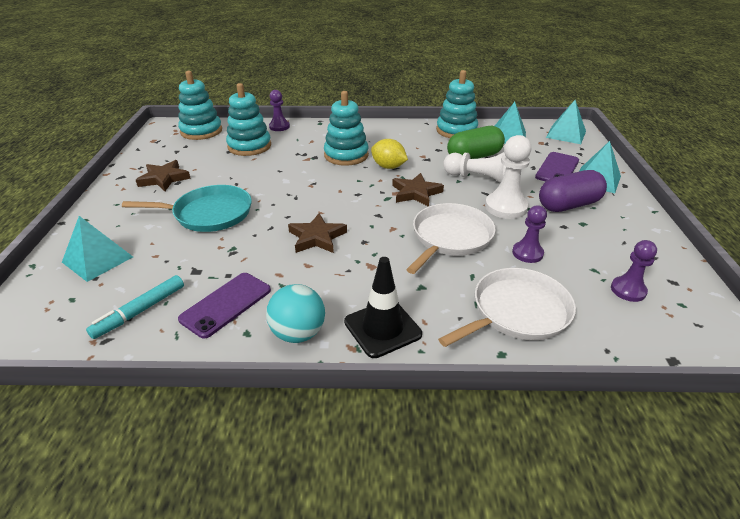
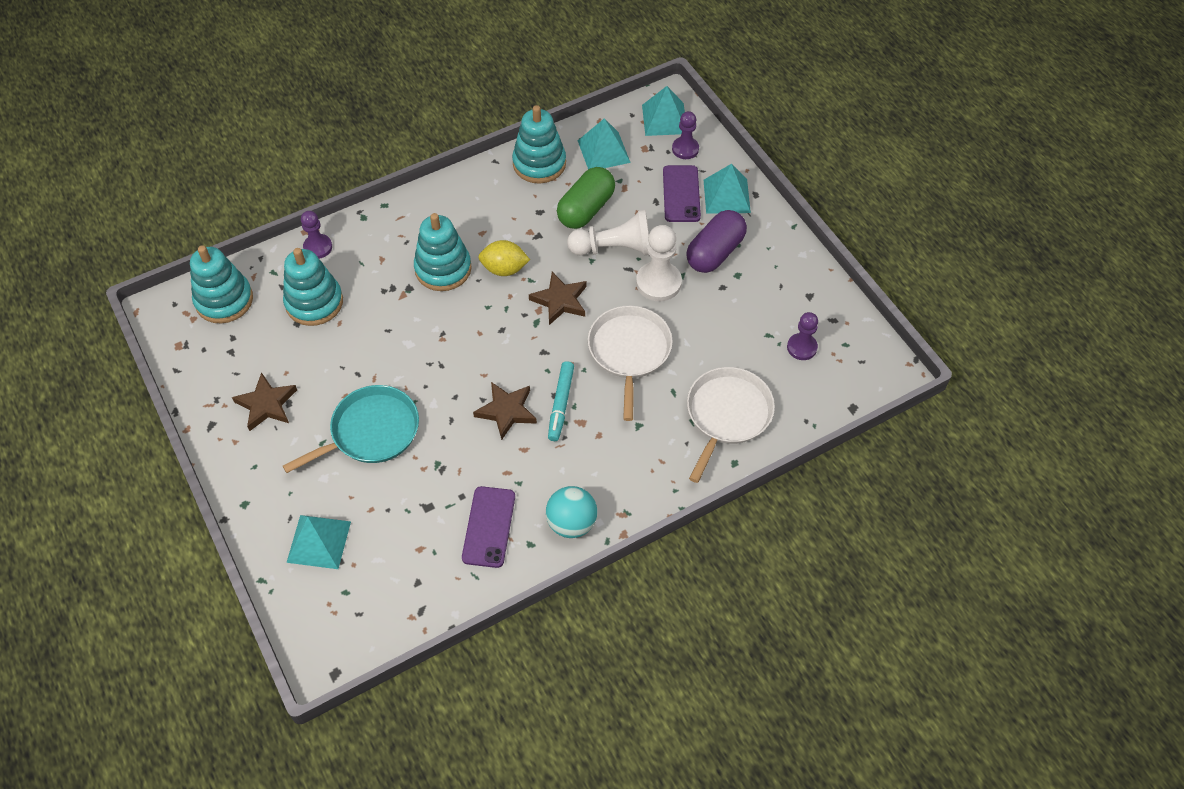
camera: 30 degrees left, 20 degrees up
turquoise marker [86,275,184,339] -> turquoise marker moved to [548,361,574,441]
black traffic cone [344,257,422,358] -> none
purple pawn [512,205,547,263] -> purple pawn moved to [672,111,699,159]

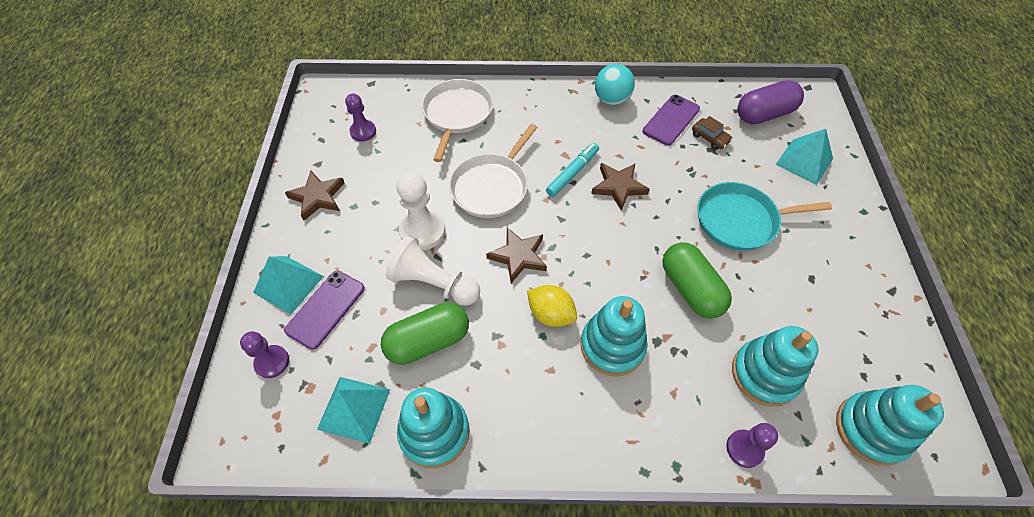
camera: 150 degrees left, 0 degrees up
brown star [232,372,297,431] -> brown star moved to [285,170,344,221]
turquoise pyramid [642,86,685,136] -> none
purple capsule [686,210,747,273] -> purple capsule moved to [737,80,804,124]
white pan [687,367,775,483] -> white pan turned 135 degrees clockwise [422,79,493,162]
none -> green capsule [662,242,732,319]
none -> brown car [692,116,733,150]

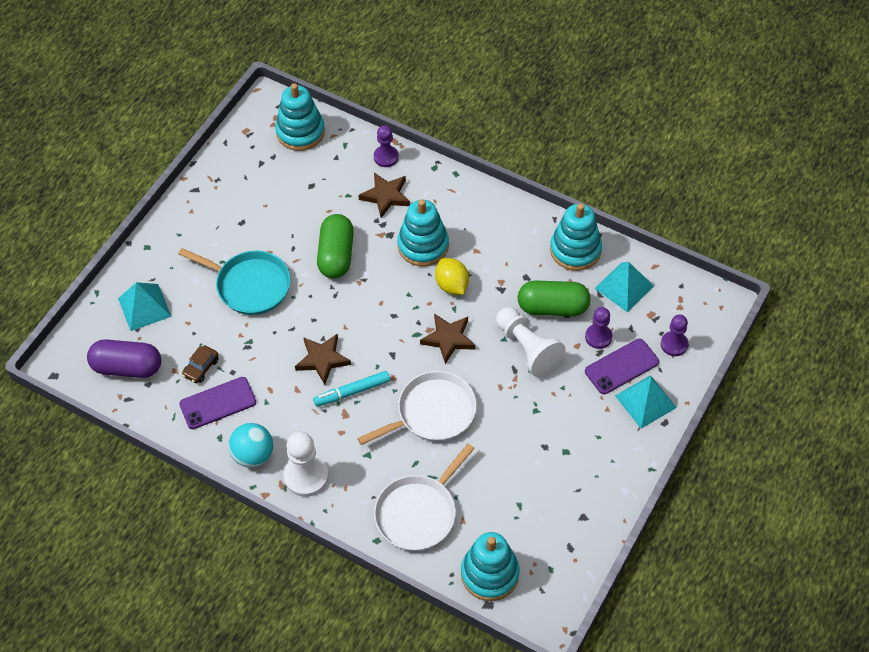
camera: 150 degrees left, 0 degrees up
brown star [285,170,344,221] -> brown star moved to [358,172,410,218]
purple pawn [345,94,376,141] -> purple pawn moved to [585,307,612,349]
white pawn [397,172,445,250] -> white pawn moved to [284,432,329,497]
brown car [692,116,733,150] -> brown car turned 135 degrees counterclockwise [182,345,219,383]
turquoise stacking toy [732,326,818,407] -> turquoise stacking toy moved to [461,532,520,601]

